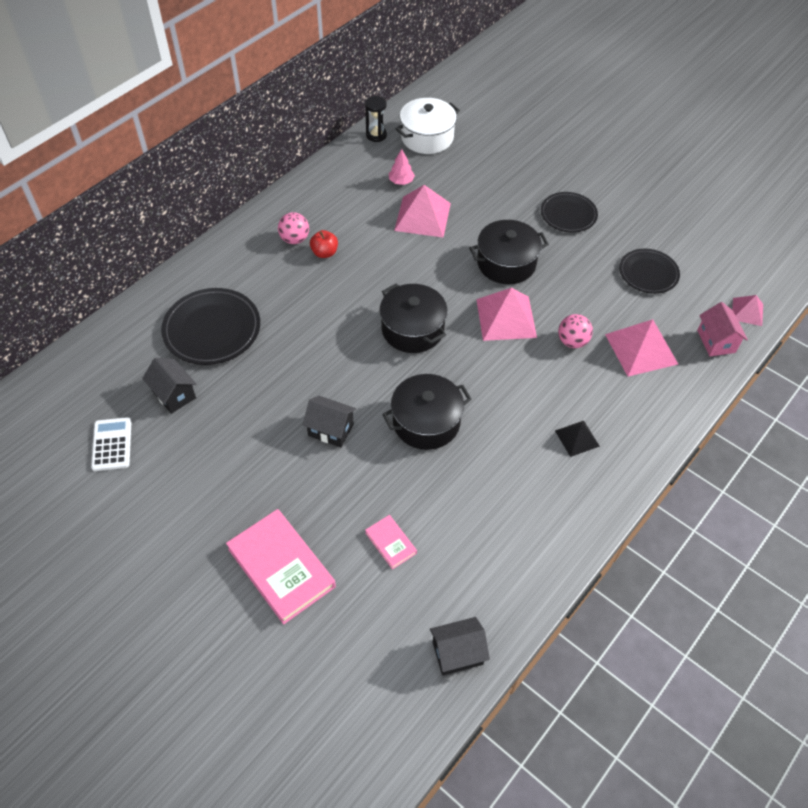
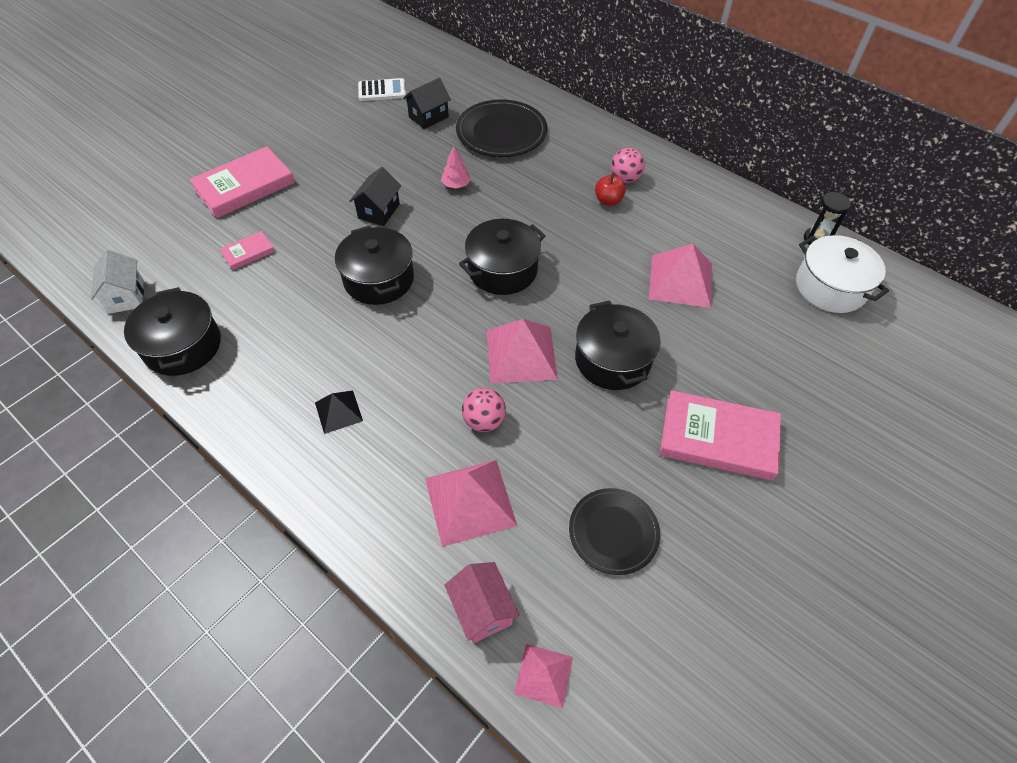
camera: 90 degrees right, 0 degrees up
pink tree [389,149,415,185] -> pink tree moved to [441,146,471,189]
black house [430,617,490,675] -> white house [91,249,144,314]
black plate [541,192,598,233] -> pink book [660,390,781,481]
pink house [697,302,748,356] -> pink house turned 75 degrees clockwise [445,562,520,643]
none -> black pot [124,287,221,376]

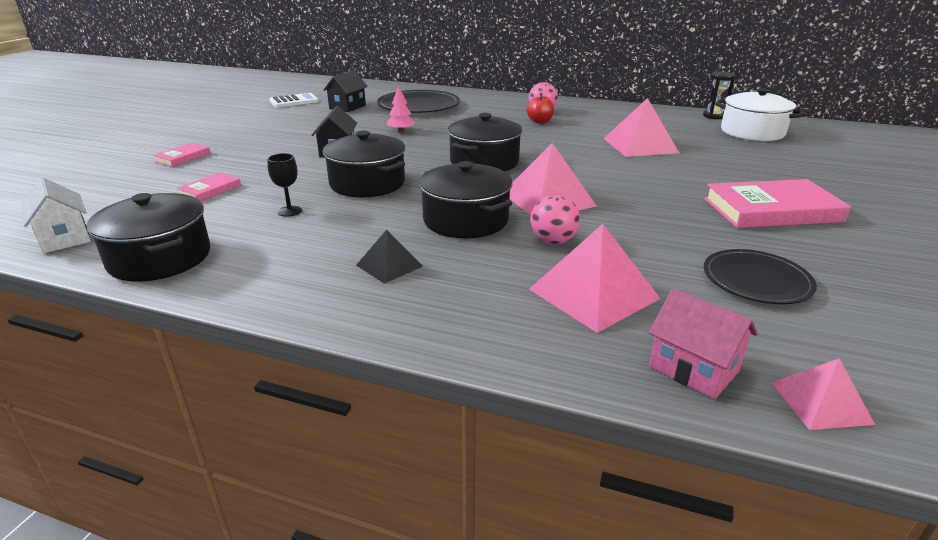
camera: 20 degrees left, 25 degrees down
pink book [189,146,295,218] -> pink book [153,143,211,167], size x0.49
black pot [575,300,661,390] -> black pot moved to [419,161,513,238]
none -> black goblet [267,153,302,217]

